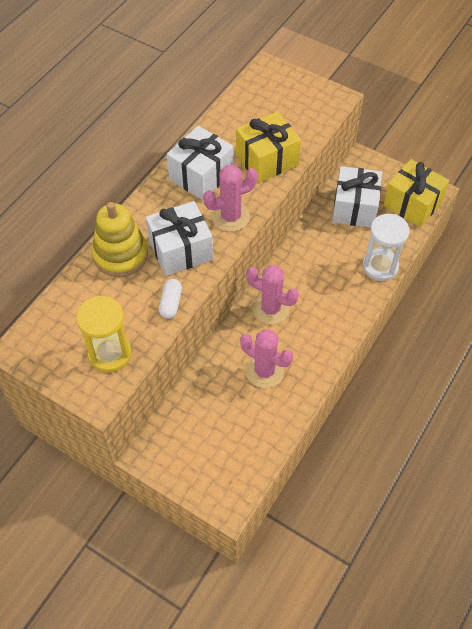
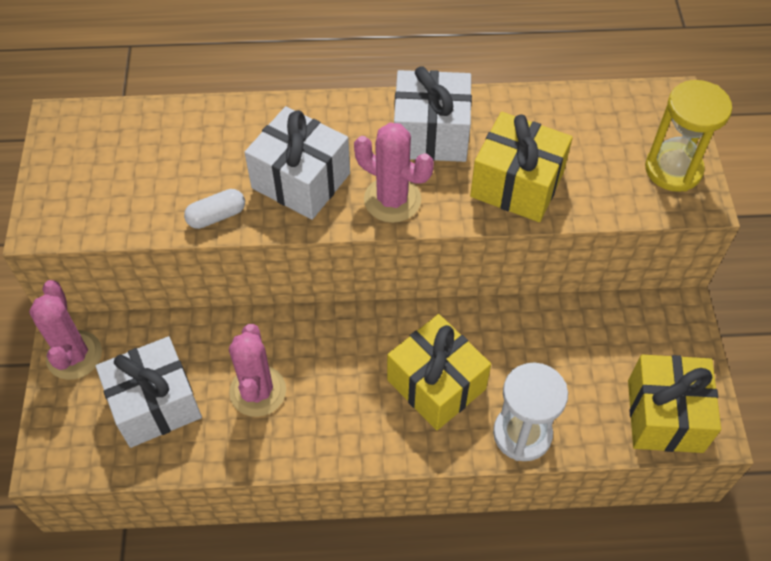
camera: 55 degrees right, 0 degrees up
yellow hourglass [76,296,132,372] -> yellow hourglass moved to [645,80,732,192]
yellow stacking toy [92,202,148,277] -> none
pink cactus [246,265,299,324] -> pink cactus moved to [29,280,102,380]
white gift [332,166,382,228] -> white gift moved to [96,336,202,448]
none -> yellow gift [387,314,491,430]

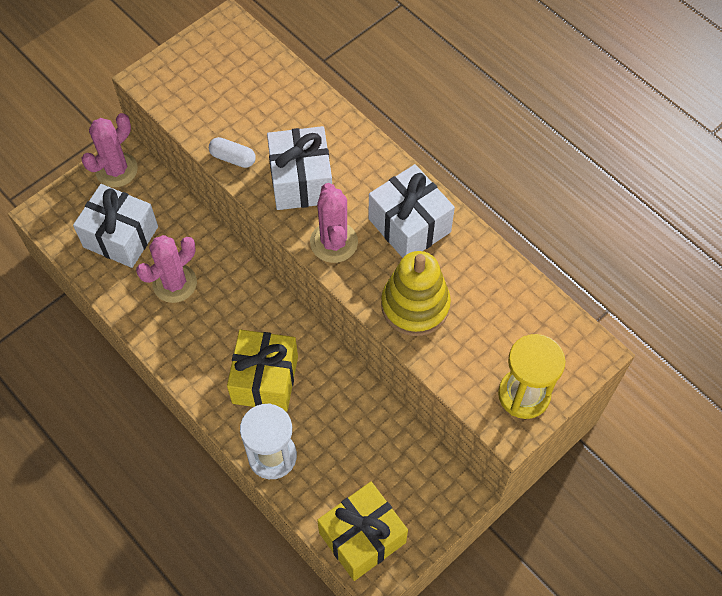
camera: 50 degrees right, 5 degrees up
yellow gift [470,112,573,222] -> yellow stacking toy [381,251,451,336]

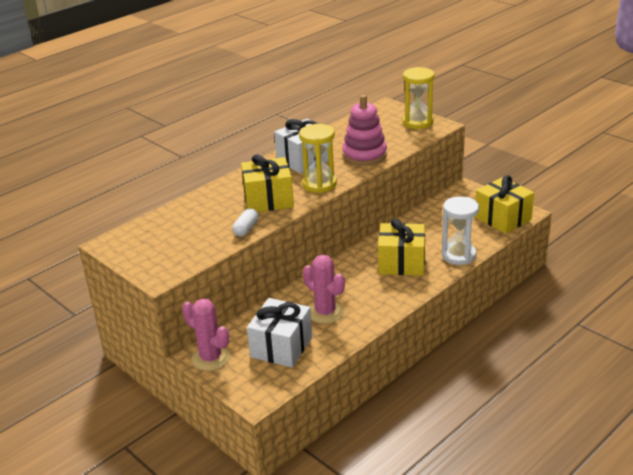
camera: 90 degrees left, 30 degrees down
white gift [267,126,332,210] -> yellow gift [241,154,294,212]
pink cactus [310,183,358,263] -> yellow hourglass [299,124,337,193]
yellow stacking toy [381,251,451,336] -> pink stacking toy [342,95,387,166]

